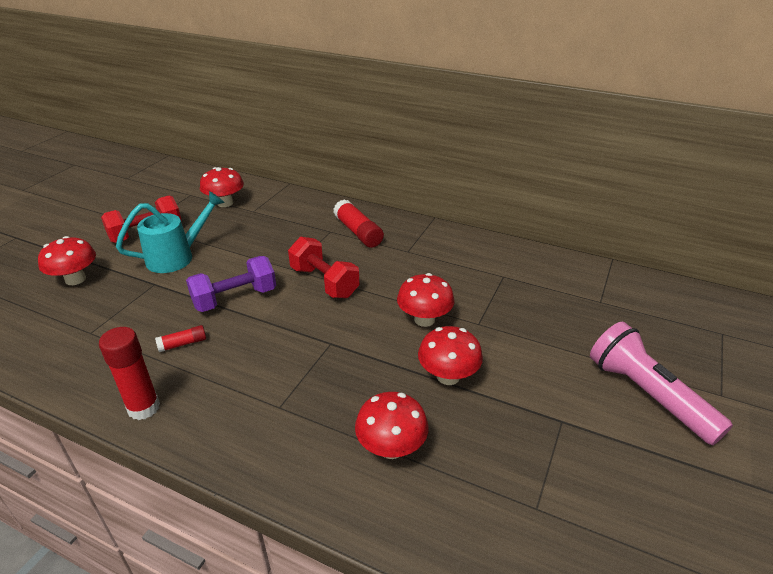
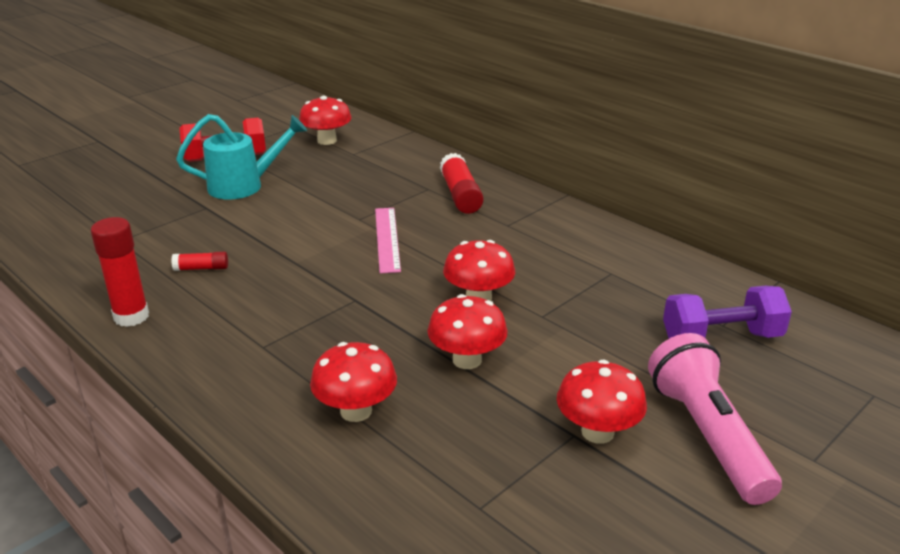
camera: 20 degrees right, 5 degrees down
red mushroom [38,236,96,285] -> red mushroom moved to [557,359,647,444]
purple dumbbell [186,256,276,312] -> purple dumbbell moved to [663,286,792,338]
red dumbbell [288,237,359,298] -> pink ruler [375,208,401,273]

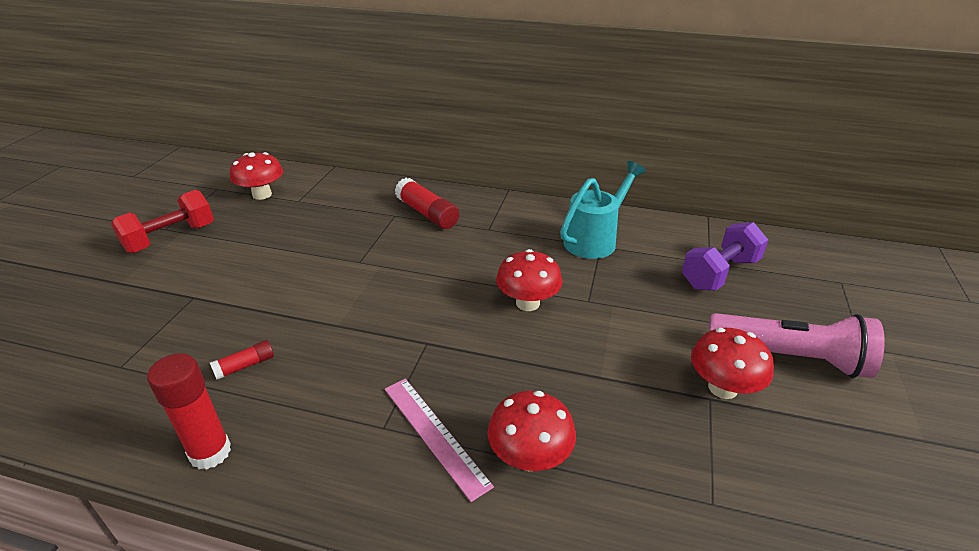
camera: 30 degrees left, 5 degrees up
turquoise watering can [176,114,307,200] -> turquoise watering can moved to [560,161,646,259]
pink ruler [375,208,401,273] -> pink ruler moved to [385,379,494,502]
red mushroom [427,294,508,369] -> none
pink flashlight [648,333,782,505] -> pink flashlight turned 150 degrees clockwise [708,313,885,378]

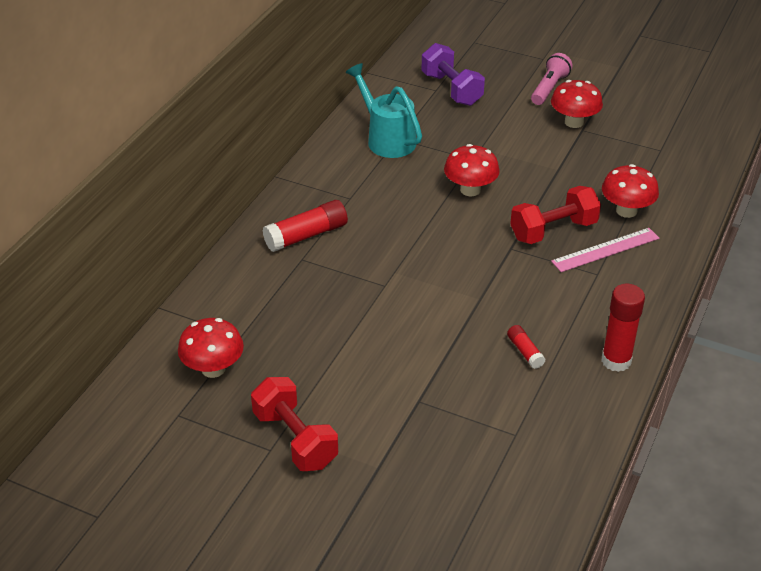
camera: 80 degrees left, 5 degrees up
pink flashlight [708,313,885,378] -> pink flashlight [531,53,572,105], size x0.64
none -> red dumbbell [510,186,601,244]

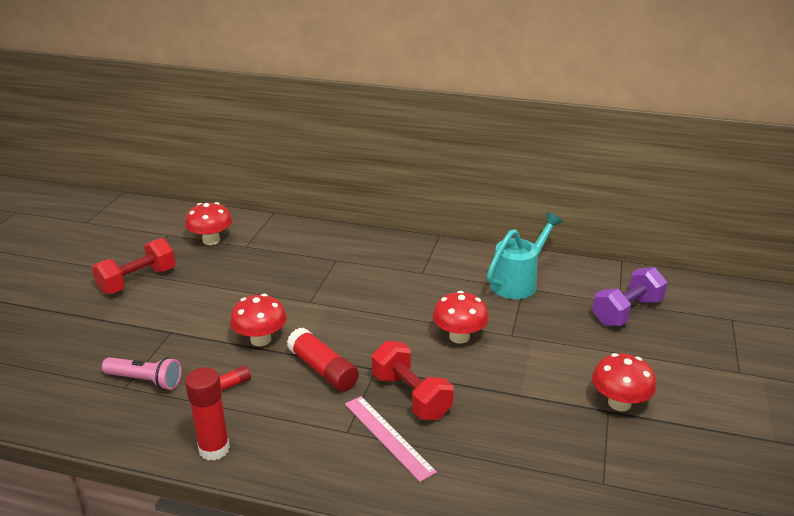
camera: 80 degrees right, 10 degrees down
red glue stick [262,200,348,252] -> red glue stick moved to [287,327,359,392]
pink flashlight [531,53,572,105] -> pink flashlight moved to [102,357,182,390]
red mushroom [602,164,659,218] -> red mushroom moved to [230,294,287,346]

